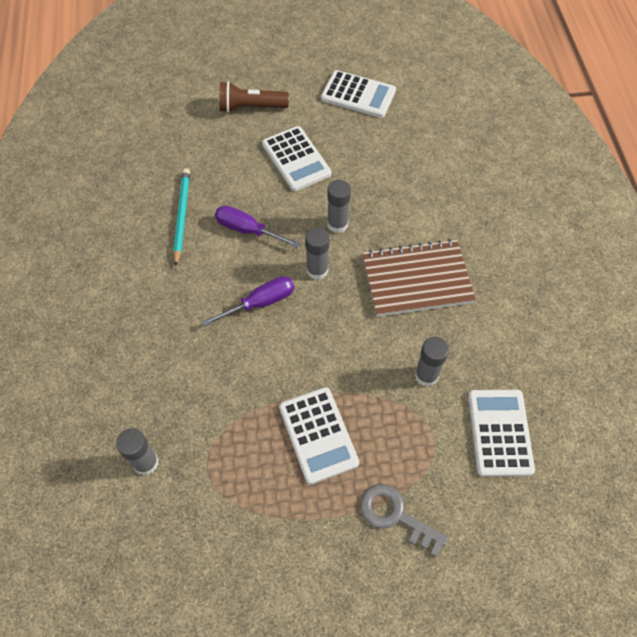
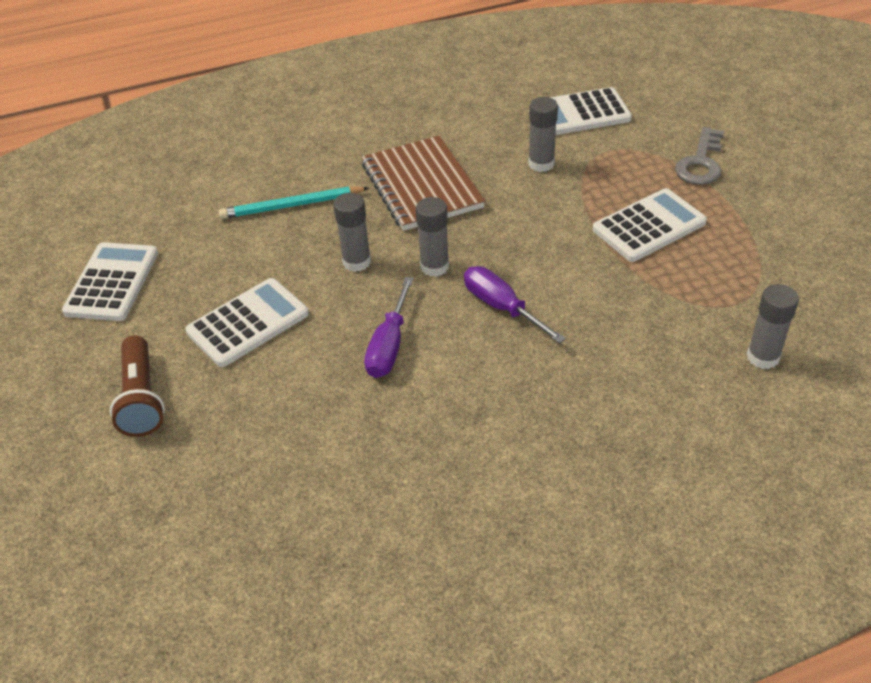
camera: 100 degrees left, 15 degrees down
turquoise pencil [173,168,190,266] -> turquoise pencil moved to [218,186,369,219]

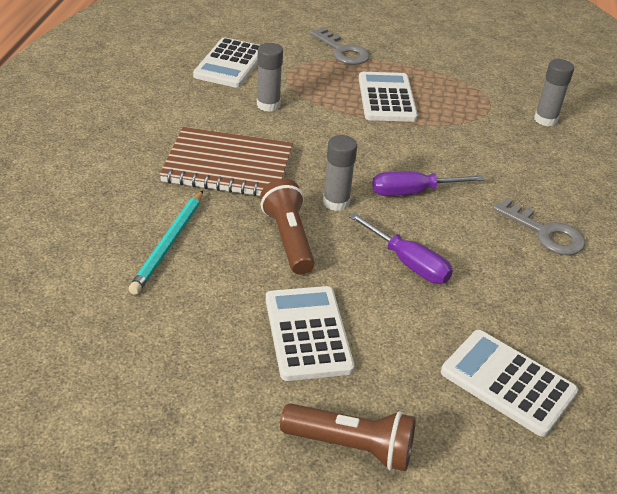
camera: 65 degrees left, 5 degrees down
white calculator [62,242,158,321] -> white calculator moved to [441,330,578,437]
grey glue stick [333,193,371,272] -> brown flashlight [260,179,315,275]
none -> grey key [493,198,585,255]

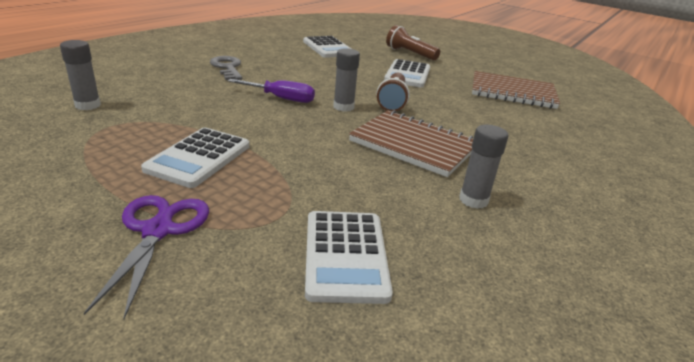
camera: 155 degrees left, 10 degrees down
turquoise pencil [128,190,203,295] -> none
white calculator [193,37,260,88] -> white calculator turned 135 degrees clockwise [305,211,393,304]
grey glue stick [257,43,283,112] -> grey glue stick moved to [459,125,508,209]
grey key [310,28,370,65] -> purple scissors [84,195,209,319]
purple screwdriver [348,213,453,284] -> none
none -> brown notebook [472,71,560,109]

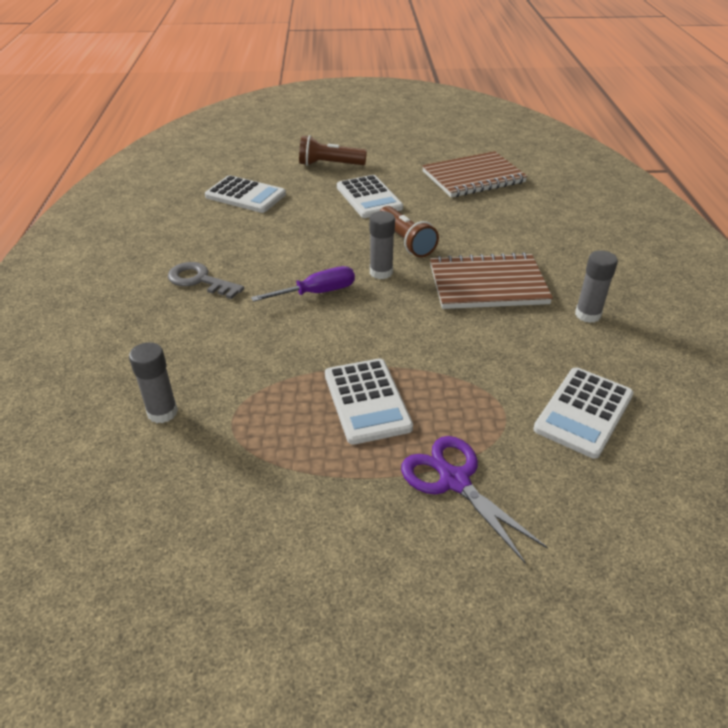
camera: 35 degrees left, 10 degrees up
white calculator [305,211,393,304] -> white calculator turned 75 degrees clockwise [533,367,634,459]

